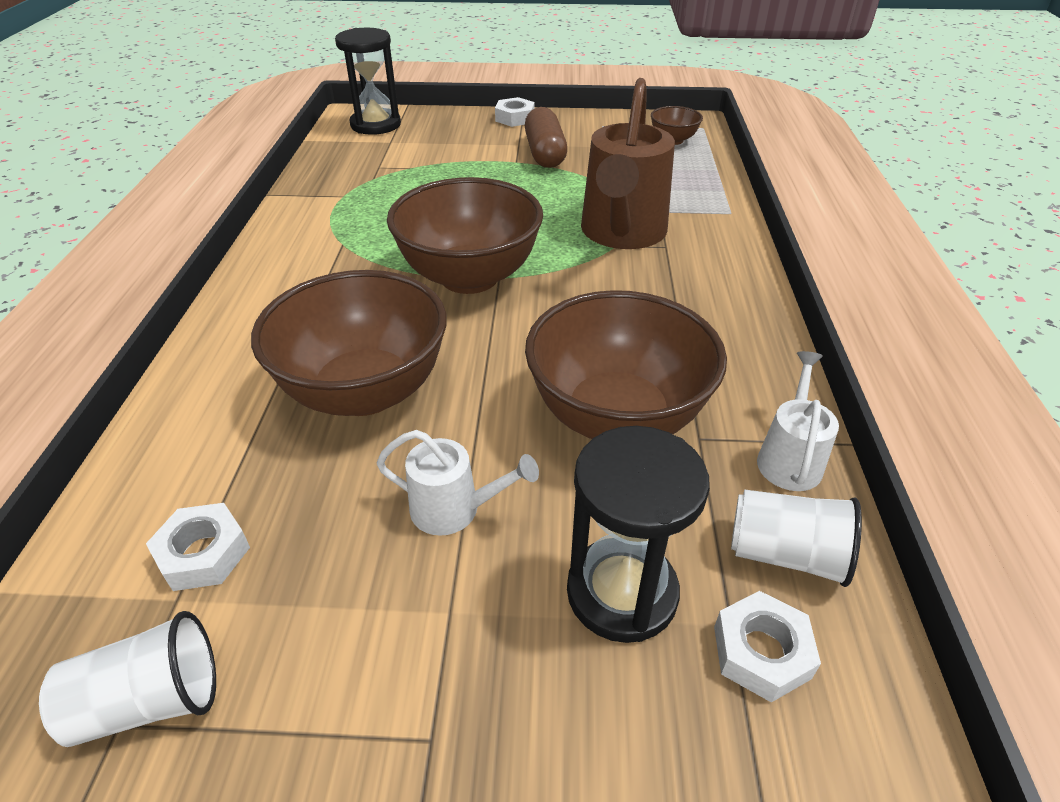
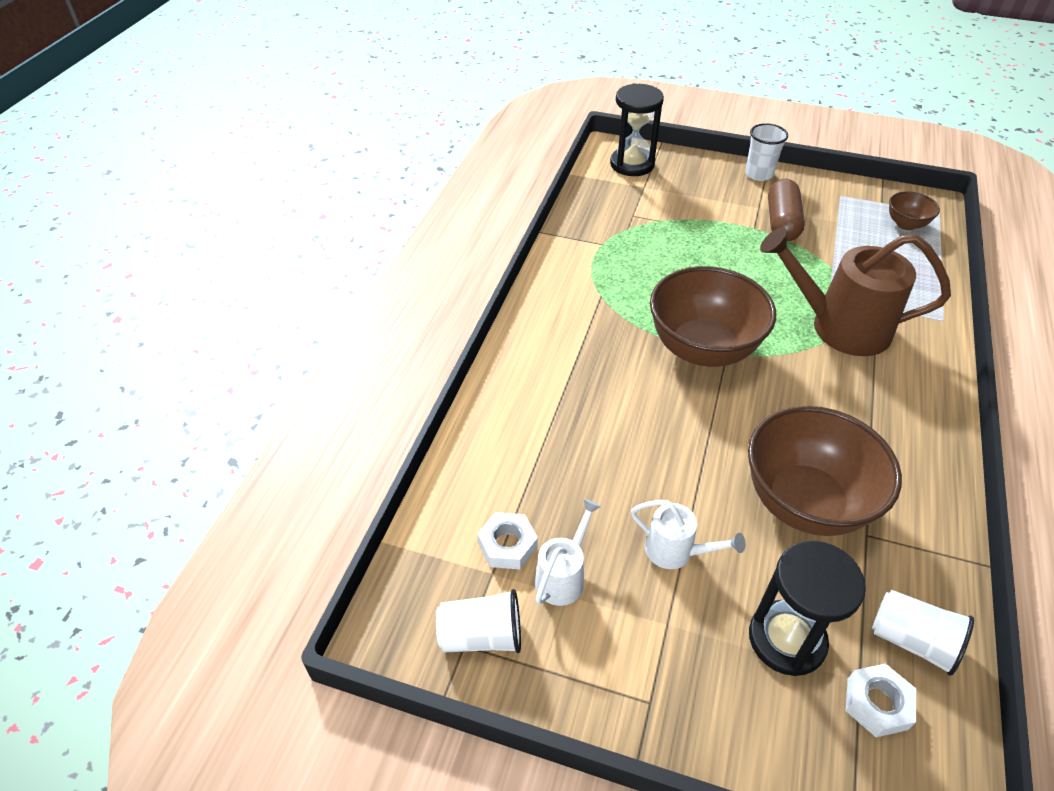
camera: 15 degrees right, 5 degrees up
brown bowl [251,270,447,416] -> none
white nut [495,97,535,127] -> white cup [745,123,788,181]
brown watering can [581,78,675,249] -> brown watering can turned 75 degrees clockwise [760,227,951,356]
white watering can [757,351,839,491] -> white watering can moved to [535,499,601,606]

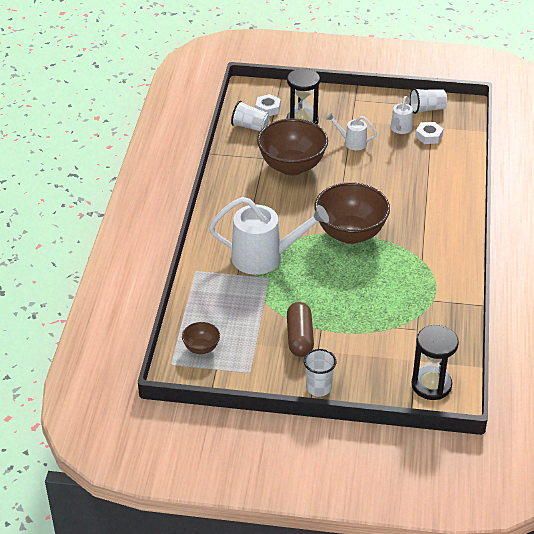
camera: 170 degrees right, 5 degrees down
brown watering can [760,227,951,356] -> white watering can [209,197,329,275]

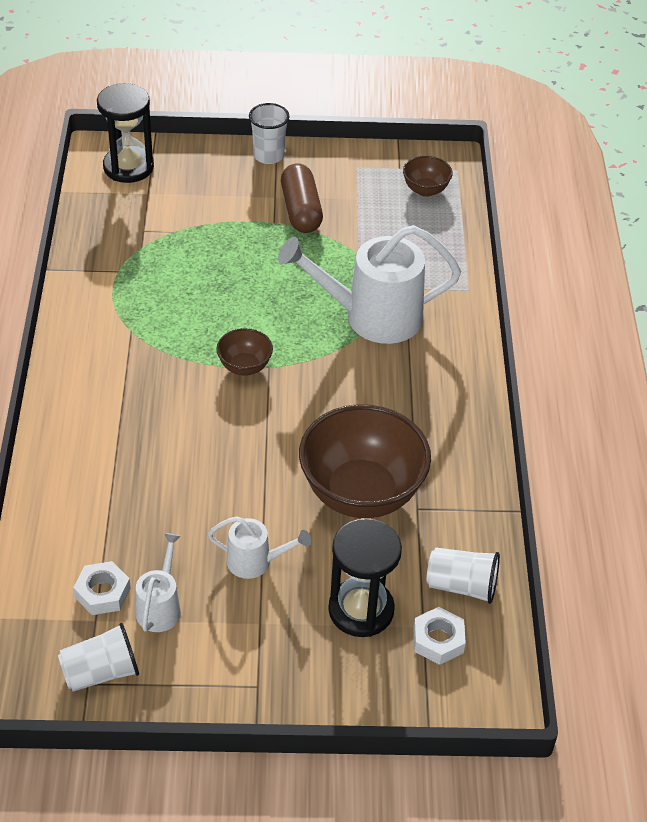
camera: 170 degrees right, 5 degrees up
brown bowl [315,182,390,244] -> brown bowl [216,328,273,376], size x0.47

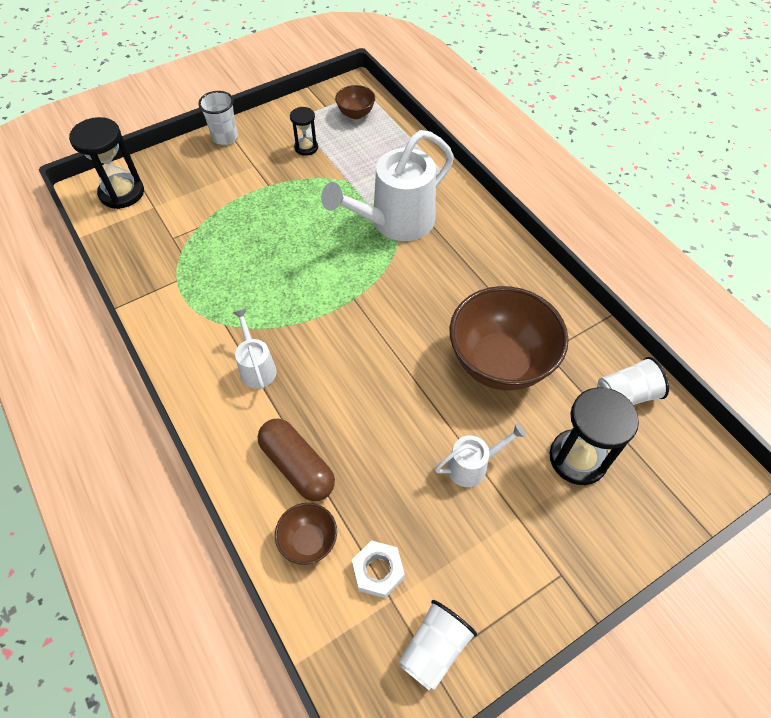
camera: 30 degrees left, 10 degrees up
white watering can [136,533,181,632] -> white watering can moved to [232,309,277,389]
brown bowl [216,328,273,376] -> brown bowl moved to [275,503,337,565]
brown capsule [281,163,323,233] -> brown capsule moved to [258,419,335,501]
white nut [413,607,466,665] -> none
none -> black hourglass [290,107,318,156]

